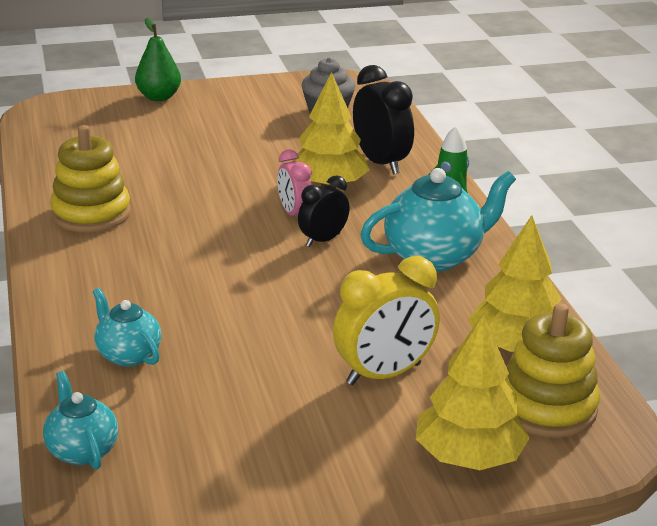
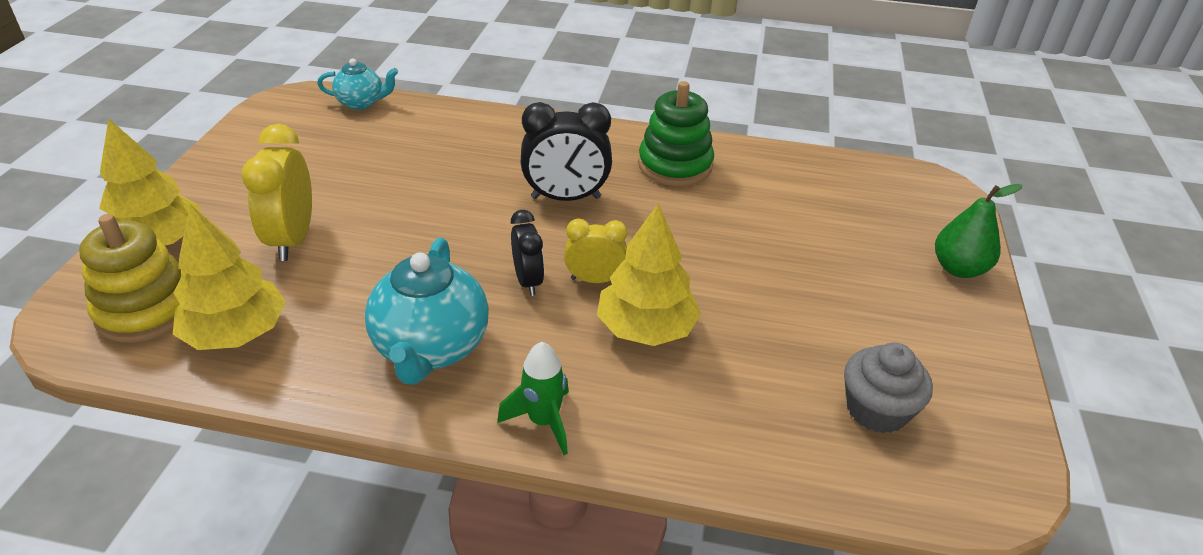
camera: 115 degrees right, 10 degrees up
yellow stacking toy [50,125,131,232] -> green stacking toy [638,81,714,186]
turquoise teapot [93,288,161,367] -> none
pink clock [277,150,311,216] -> yellow clock [564,218,627,283]
black clock [353,65,414,174] -> black clock moved to [521,102,612,201]

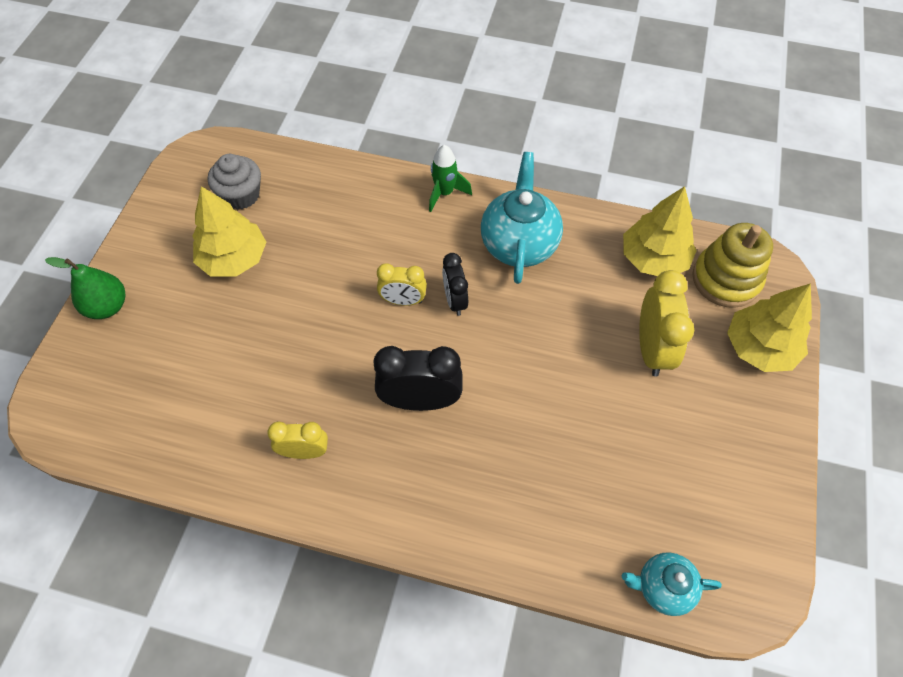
camera: 175 degrees left, 20 degrees up
yellow tree [597,204,701,346] -> yellow tree moved to [192,186,266,277]
green stacking toy [638,81,714,186] -> yellow clock [267,422,328,459]

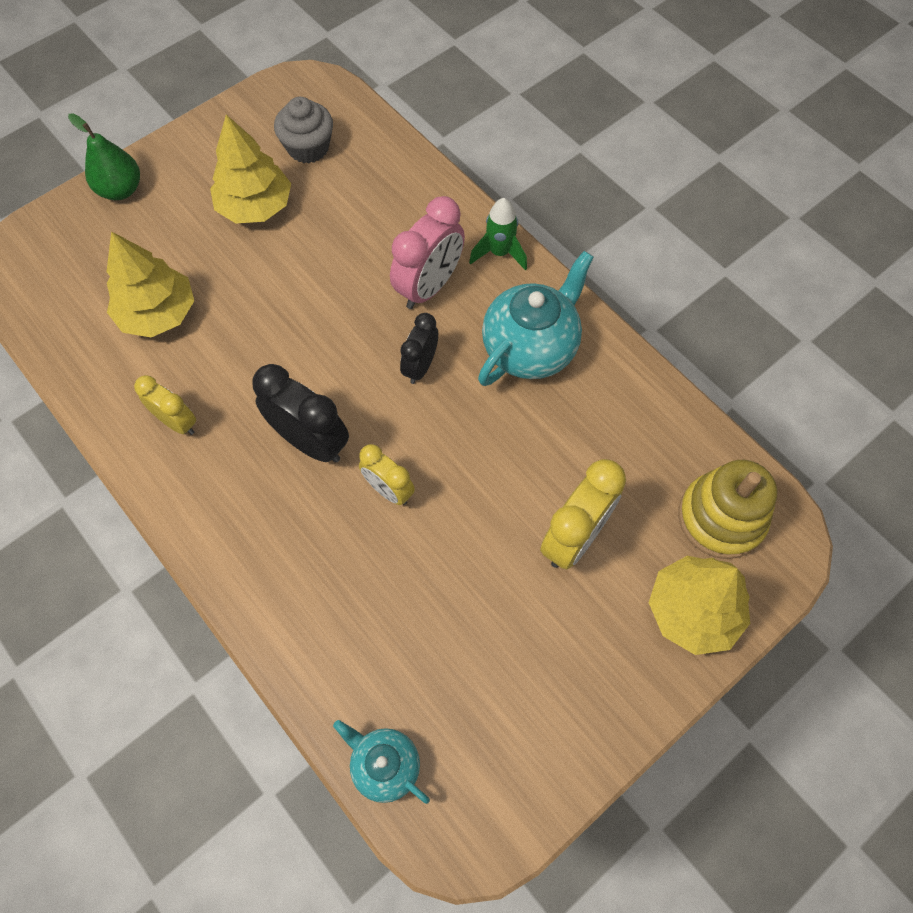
camera: 35 degrees right, 5 degrees up
yellow clock [377,263,427,306] -> yellow clock moved to [359,444,415,505]
yellow tree [623,186,697,276] -> yellow tree moved to [107,231,194,338]
none -> pink clock [390,196,465,309]

